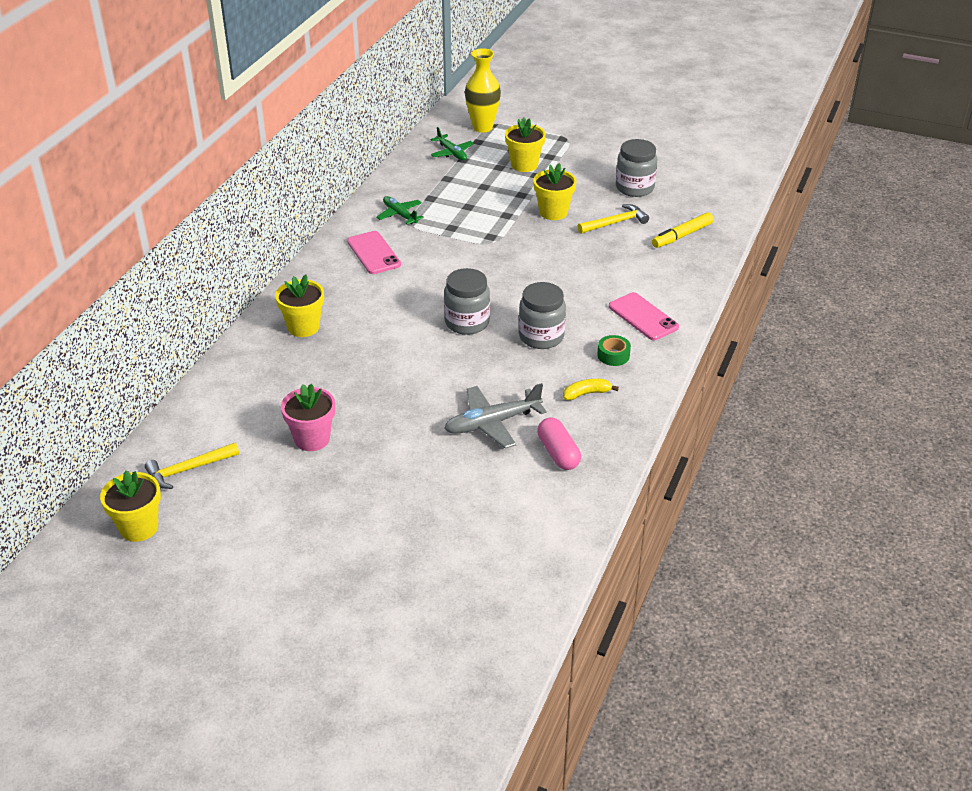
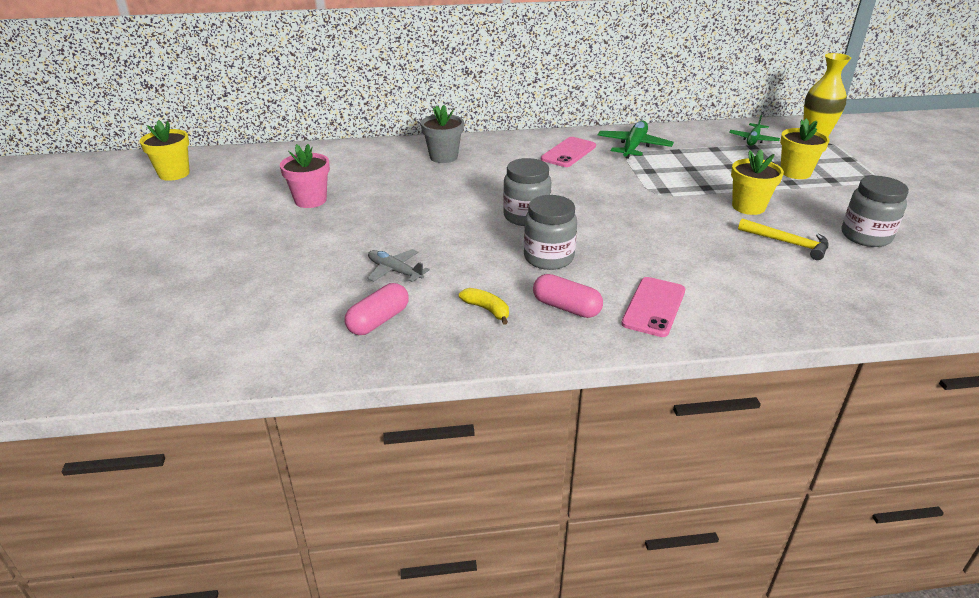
camera: 60 degrees right, 5 degrees down
yellow hammer [145,443,239,489] -> none
yellow flower pot [275,274,324,337] -> grey flower pot [421,105,464,163]
green plane [376,196,424,225] -> green plane [598,121,674,159], size x1.53
grey plane [444,383,547,449] -> grey plane [367,249,430,282], size x0.65
green tape [597,335,631,366] -> pink capsule [533,274,603,318]
yellow marker [652,212,714,248] -> none

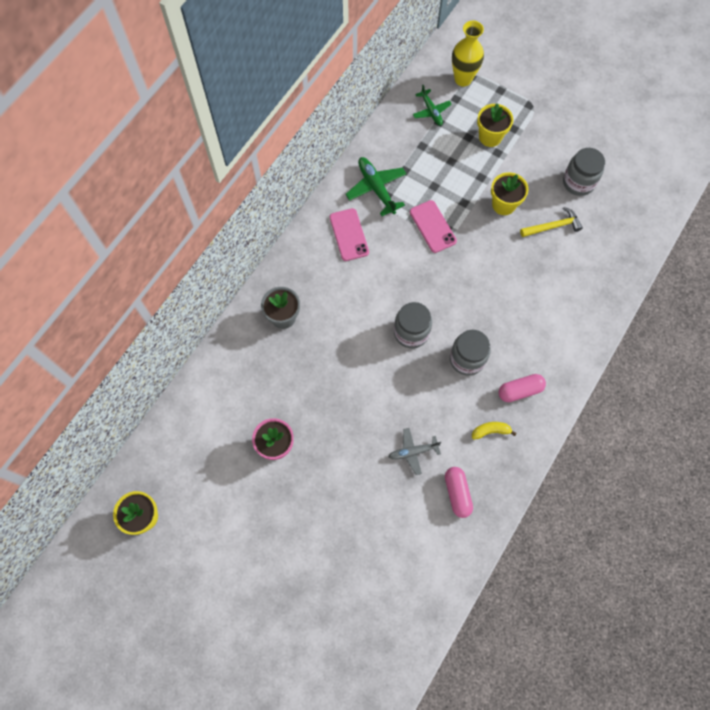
camera: 50 degrees left, 35 degrees up
pink phone [621,277,685,337] -> pink phone moved to [410,200,457,253]

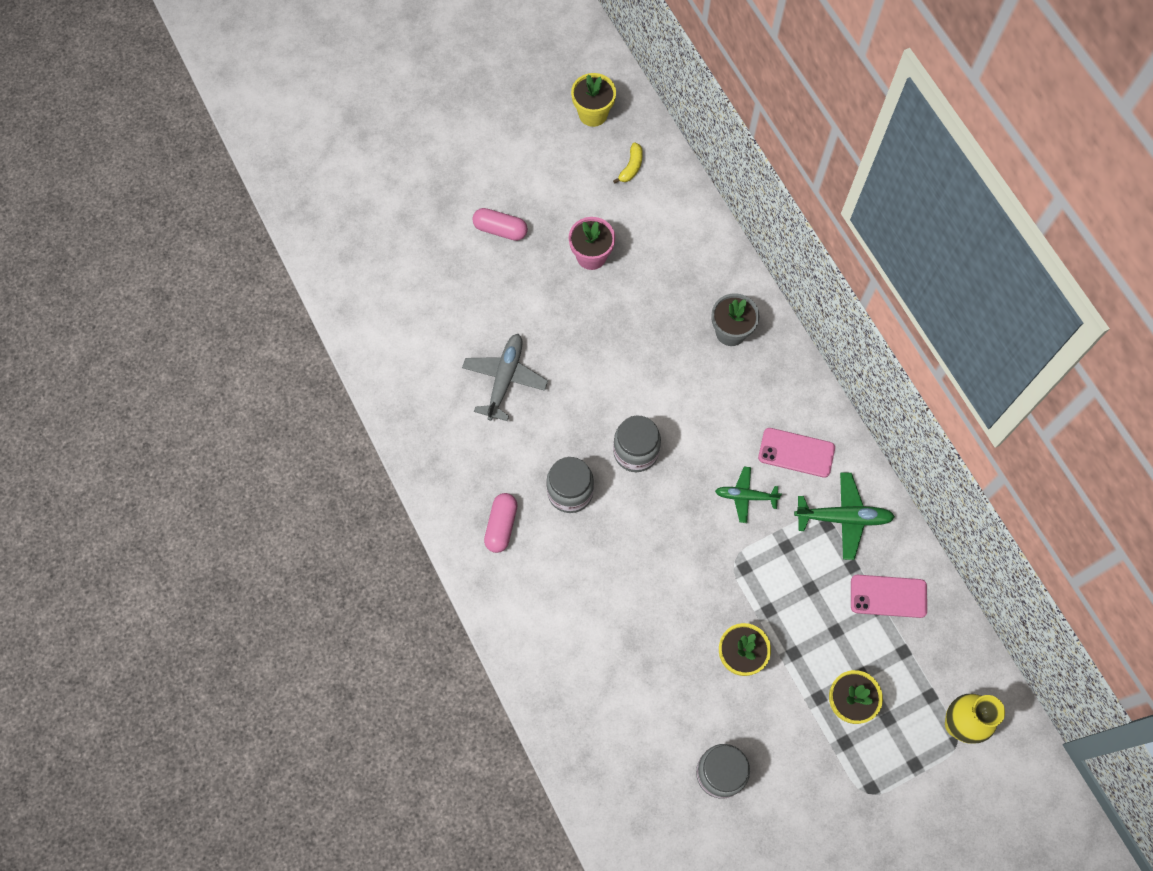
camera: 120 degrees right, 0 degrees up
grey plane [389,428,441,475] -> grey plane [462,334,548,421], size x1.53
pink phone [410,200,457,253] -> pink phone moved to [851,575,927,618]
green plane [413,85,452,126] -> green plane moved to [715,467,782,523]
pink capsule [445,467,473,518] -> pink capsule moved to [472,208,528,241]
yellow banana [472,422,517,440] -> yellow banana moved to [613,142,643,183]
yellow hammer [520,207,583,237] -> none

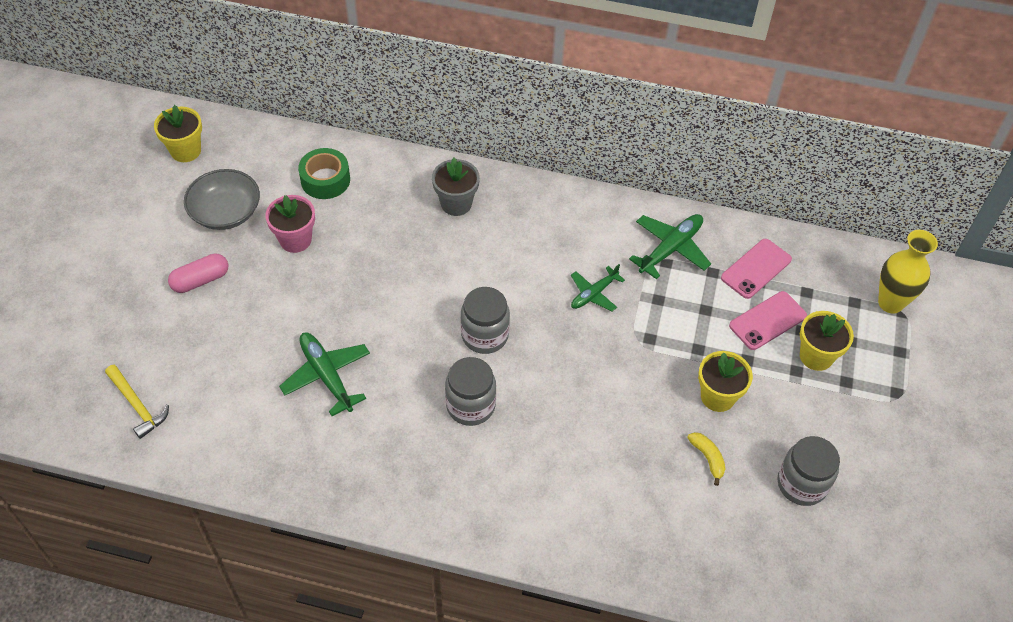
camera: 50 degrees left, 15 degrees down
grey plane [462,334,548,421] -> green plane [279,332,370,416]
pink capsule [484,493,518,553] -> none
yellow banana [613,142,643,183] -> yellow banana moved to [687,432,726,486]
pink phone [758,428,835,478] -> pink phone moved to [729,291,807,350]
none -> yellow hammer [105,365,169,439]
none -> grey bowl [184,169,260,230]
none -> green tape [298,148,350,199]

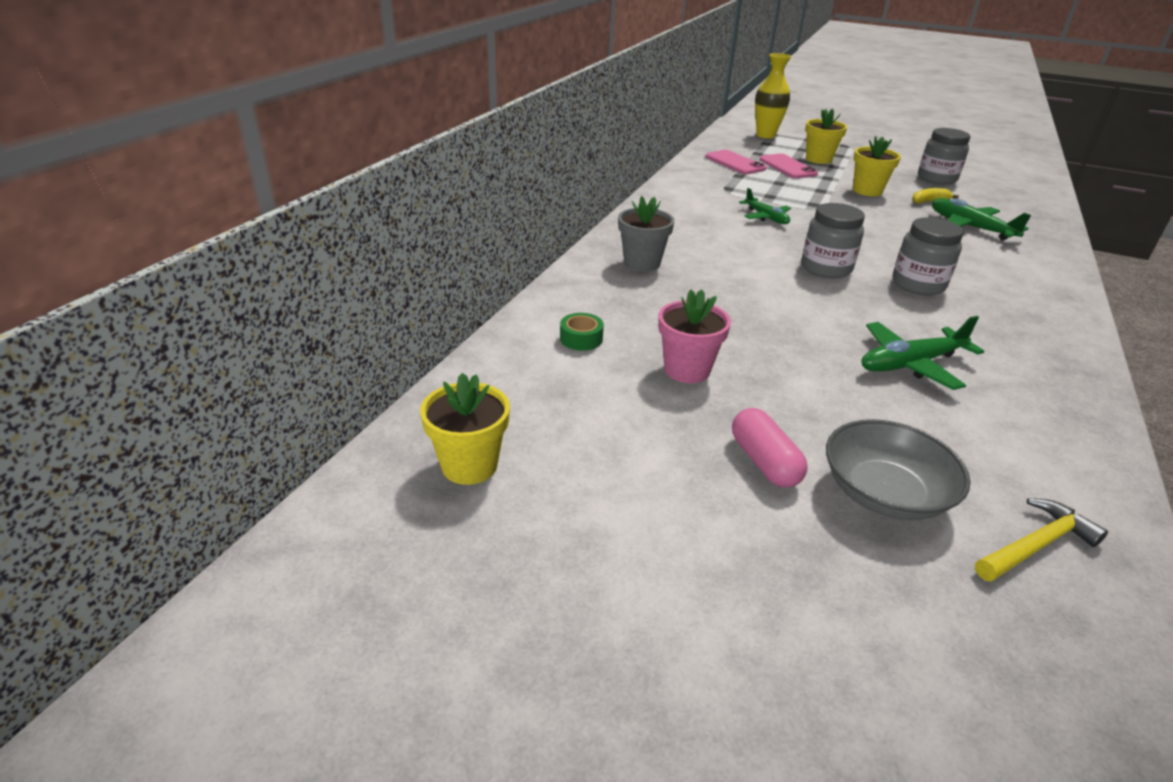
camera: 80 degrees left, 20 degrees down
grey bowl [184,169,260,230] -> grey bowl moved to [826,419,971,520]
green tape [298,148,350,199] -> green tape [560,313,604,351], size x0.62
green plane [629,214,711,279] -> green plane moved to [932,198,1031,240]

